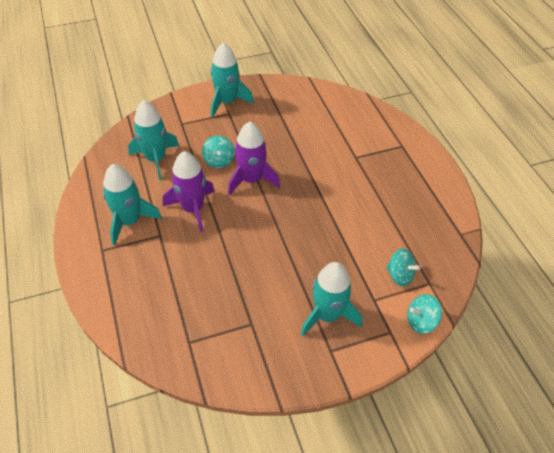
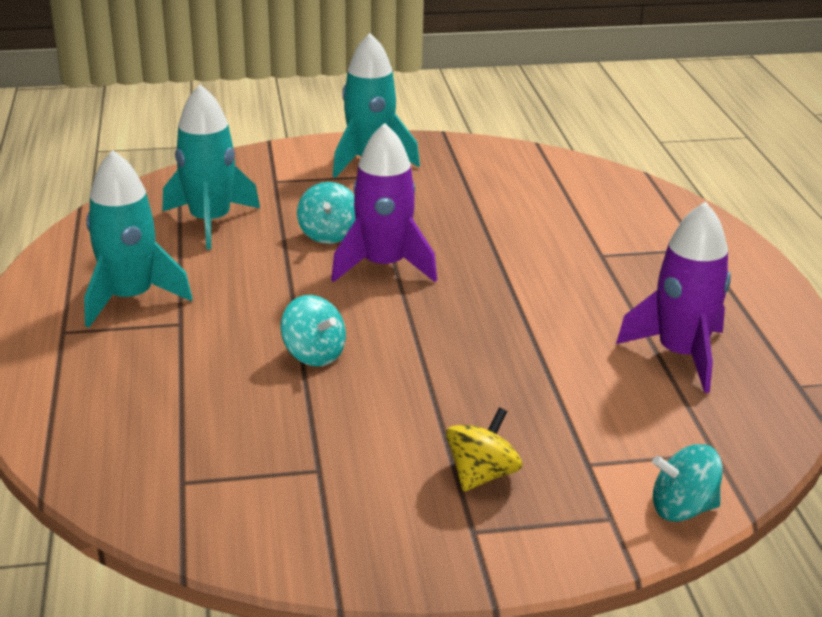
camera: 10 degrees right, 20 degrees down
purple rocket [163,151,215,232] -> purple rocket moved to [616,201,731,393]
turquoise rocket [301,262,362,336] -> yellow spinning top [446,408,522,492]
turquoise spinning top [386,249,420,286] -> turquoise spinning top moved to [281,295,346,367]

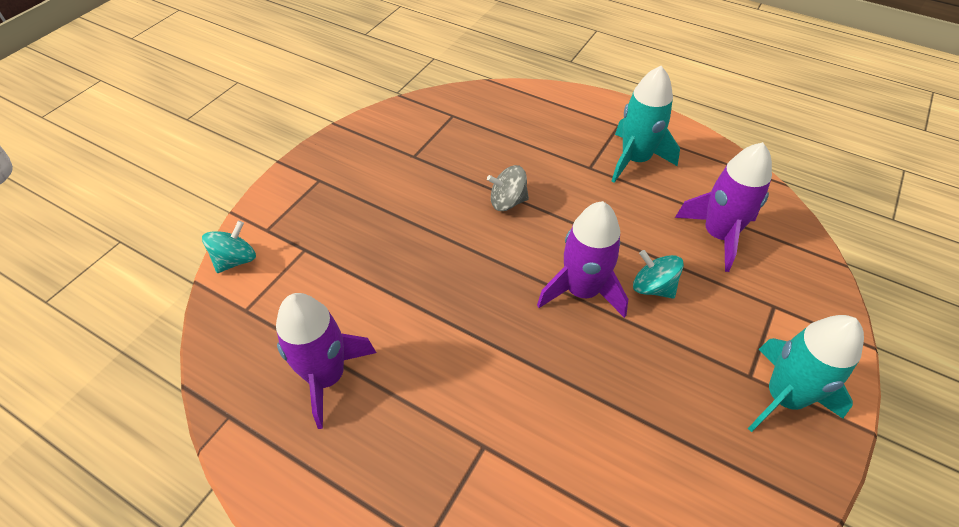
camera: 130 degrees right, 20 degrees up
turquoise rocket [162,84,260,250] -> purple rocket [675,142,772,272]
turquoise spinning top [281,295,346,367] -> grey spinning top [487,165,529,211]
yellow spinning top [446,408,522,492] -> none

